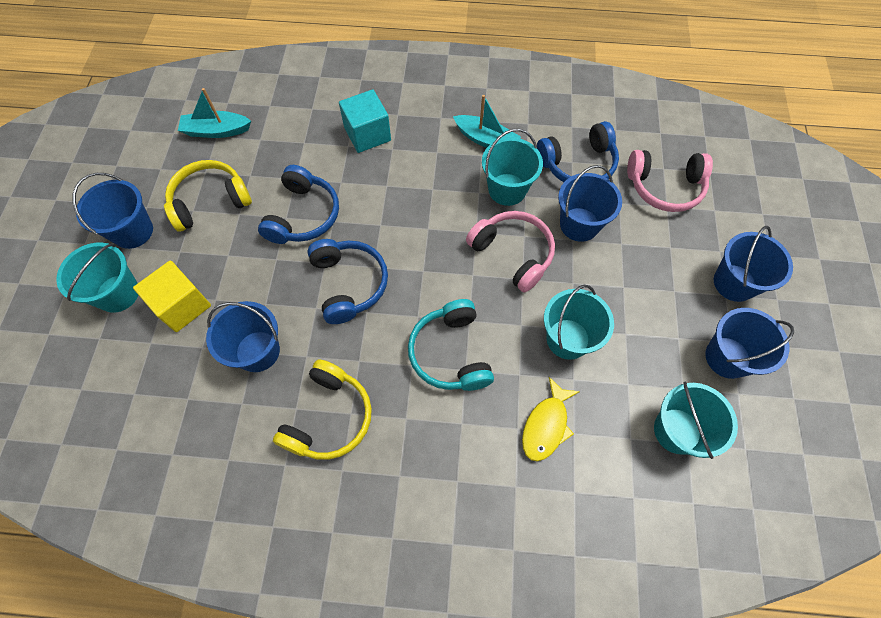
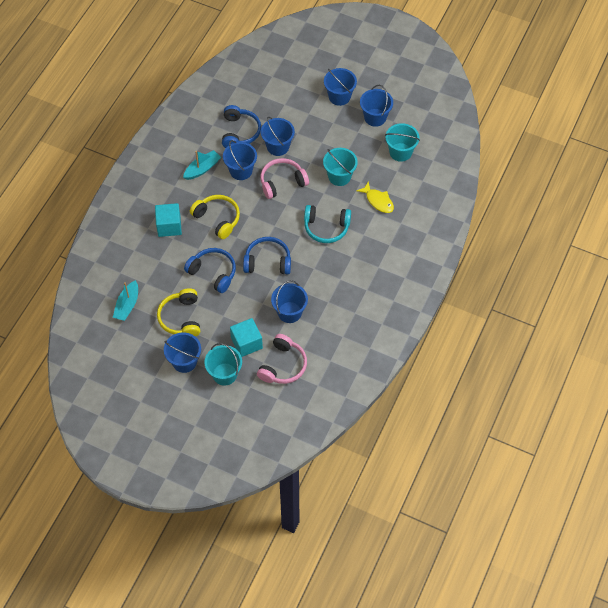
camera: 70 degrees left, 5 degrees down
yellow cube [133,260,211,332] -> turquoise cube [230,318,263,357]
yellow headphones [273,359,372,460] -> yellow headphones moved to [190,195,240,239]
turquoise bucket [482,129,543,206] -> blue bucket [223,140,257,180]
pink headphones [627,150,713,212] -> pink headphones moved to [257,334,307,384]

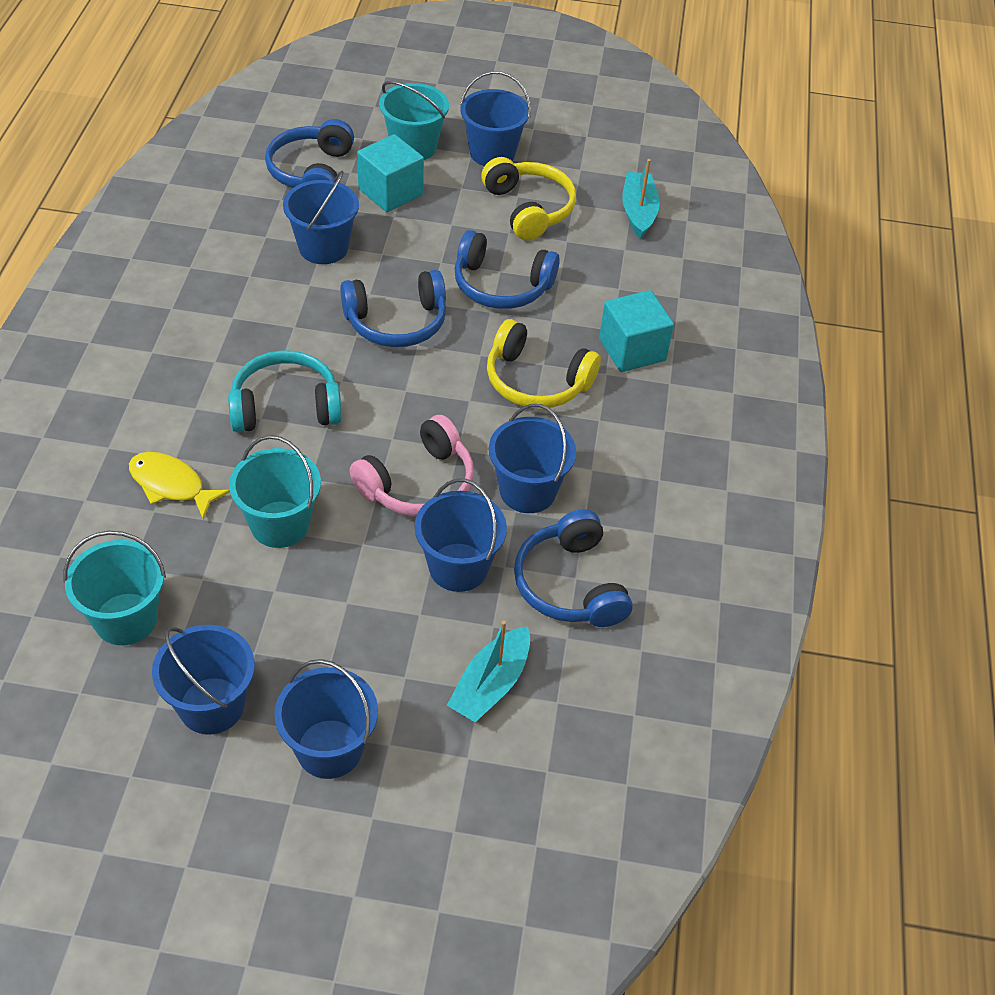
camera: 160 degrees right, 10 degrees down
turquoise boat [183,150,221,180] -> turquoise boat moved to [447,620,530,722]
pink headphones [257,334,307,384] -> blue headphones [265,119,354,188]

